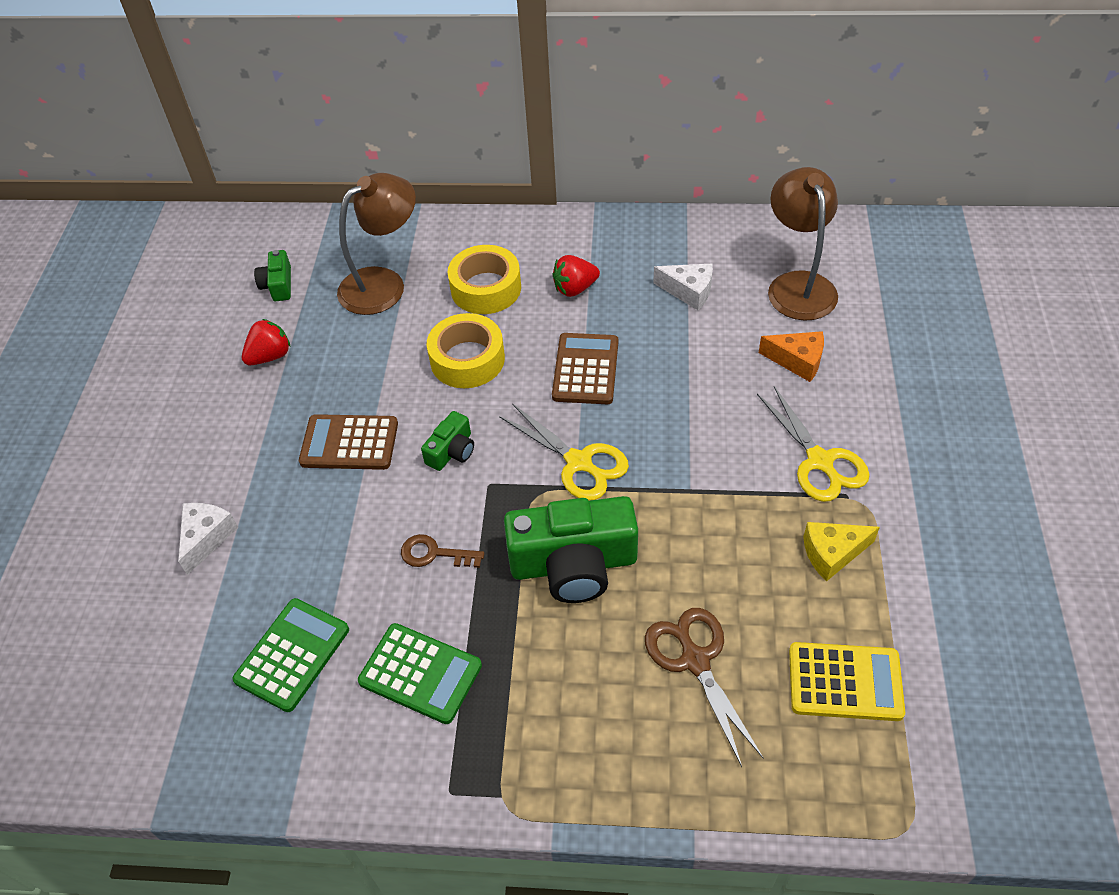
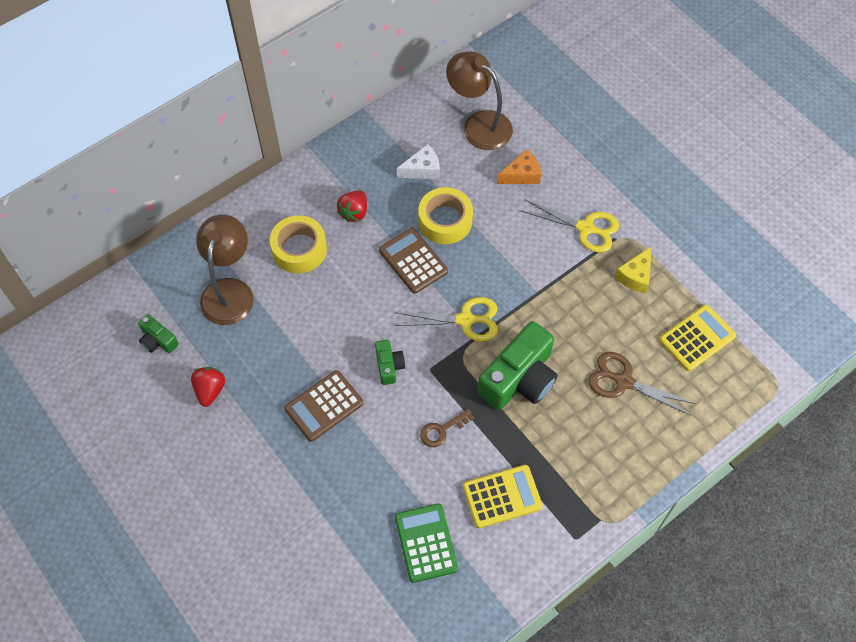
camera: 45 degrees left, 10 degrees up
white cheese [178,503,238,575] -> none
green calculator [358,623,482,724] -> yellow calculator [463,465,543,528]
yellow tape [427,313,505,388] -> yellow tape moved to [418,187,473,244]

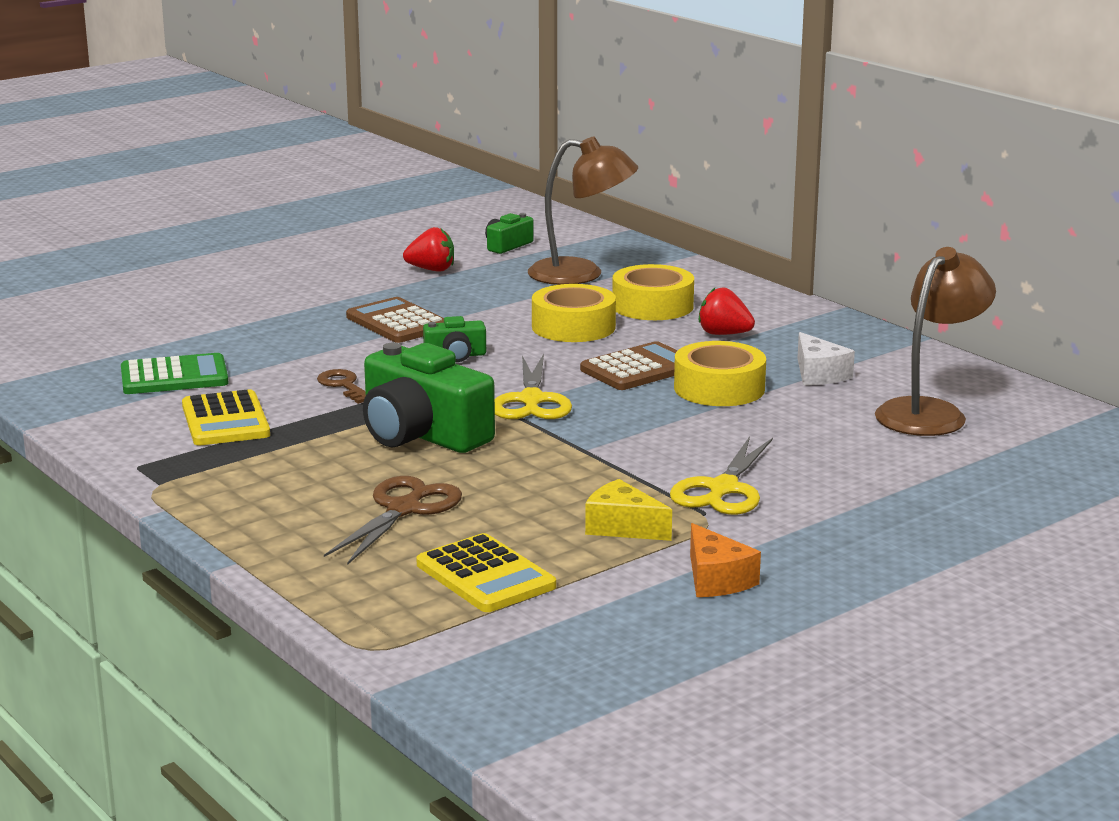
camera: 90 degrees right, 40 degrees down
orange cheese [497,149,541,184] -> orange cheese moved to [690,523,761,597]
none -> yellow tape [532,284,616,342]

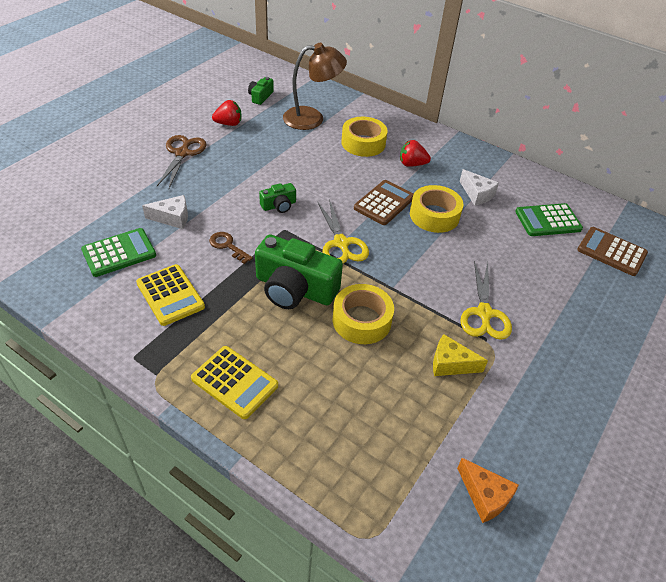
camera: 20 degrees left, 25 degrees up
brown scissors [324,476,462,565] -> brown scissors moved to [157,135,207,188]
brown calculator [346,297,444,343] -> brown calculator moved to [577,227,648,276]
yellow calculator [416,533,556,612] -> yellow calculator moved to [191,346,278,419]
yellow tape [532,284,616,342] -> yellow tape moved to [333,284,394,344]
orange cheese [690,523,761,597] -> orange cheese moved to [457,458,519,523]
brown lamp [875,247,996,436] -> green calculator [515,203,583,236]
none -> white cheese [142,195,188,229]

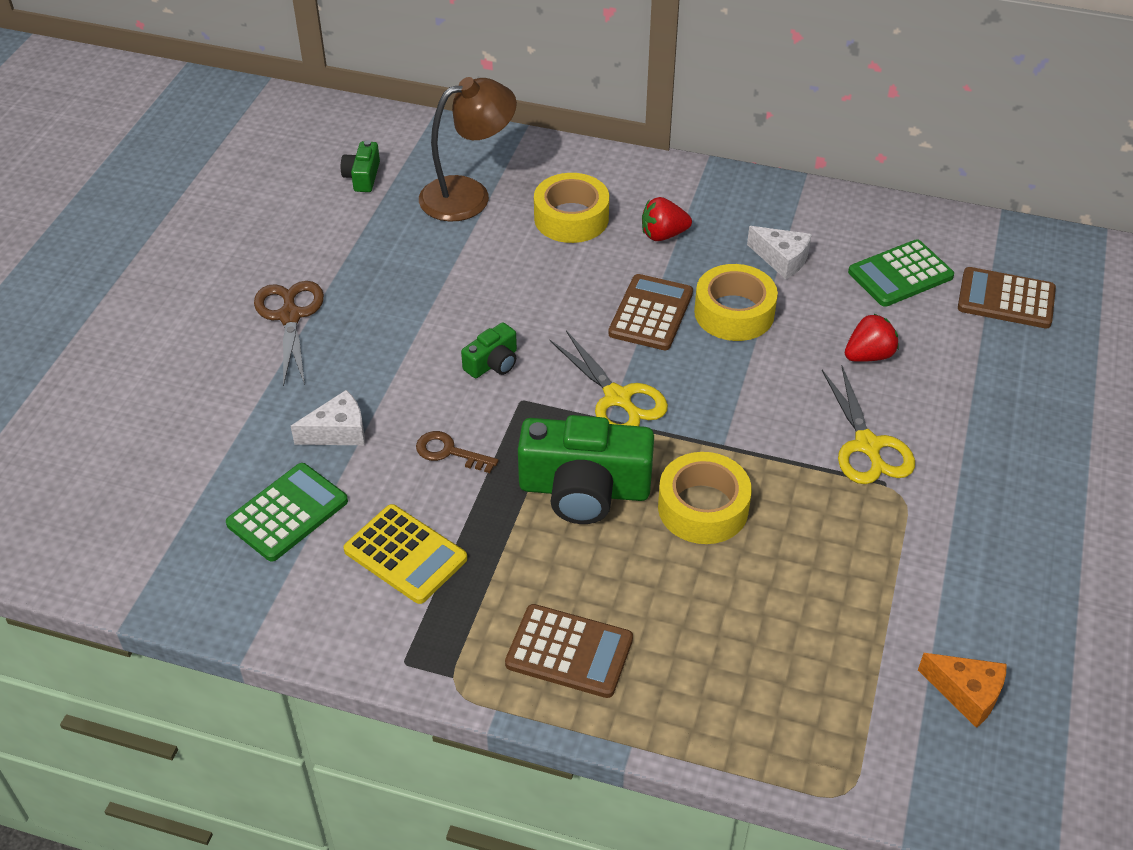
camera: 15 degrees left, 0 degrees up
yellow calculator [191,346,278,419] -> brown calculator [505,604,633,698]
red strawberry [212,100,241,126] -> red strawberry moved to [845,313,899,362]
yellow cheese [433,334,488,376] -> none

